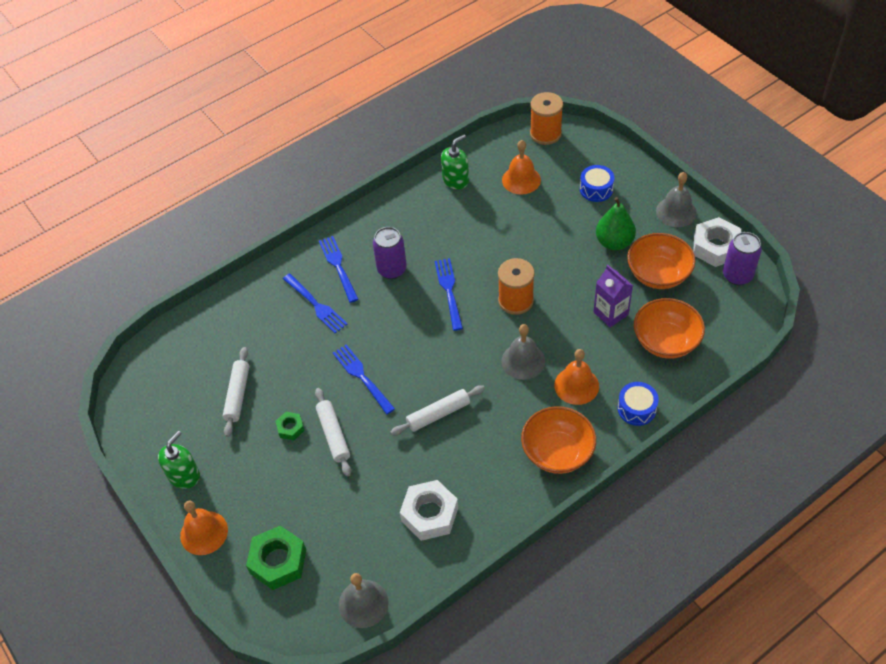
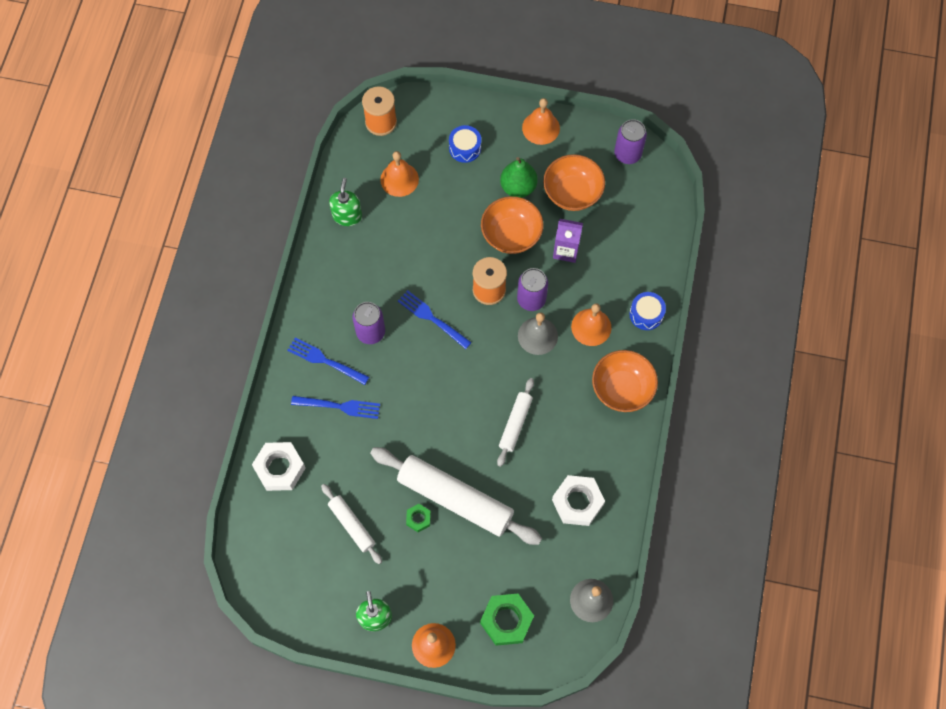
camera: 45 degrees left, 15 degrees up
white rolling pin [315,388,351,477] -> white rolling pin [370,447,542,545], size x1.93
blue fork [333,345,395,414] -> none
orange bowl [634,298,705,359] -> orange bowl moved to [481,196,544,254]
grey bell [656,172,697,227] -> orange bell [522,98,560,145]
white nut [693,217,741,267] -> white nut moved to [252,442,306,491]
none -> purple can [517,268,548,311]

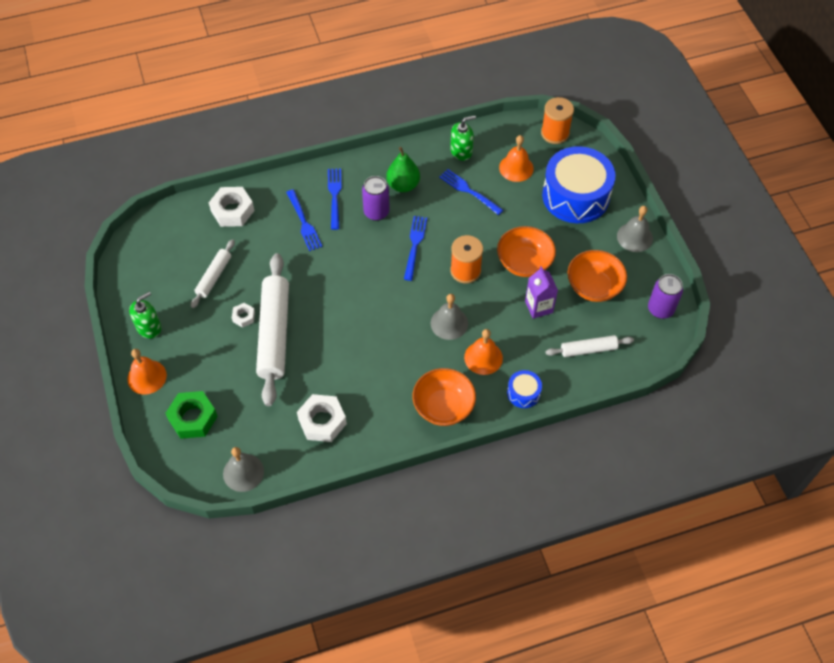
camera: 60 degrees right, 10 degrees down
green nut [406,504,431,532] -> white nut [232,303,255,328]
blue drum [449,125,481,163] -> blue drum [542,146,616,223], size x2.26
white rolling pin [497,378,534,467] -> white rolling pin moved to [545,335,634,357]
green pear [500,157,538,198] -> green pear moved to [386,147,420,192]
purple can [517,268,548,311] -> none
orange bell [522,98,560,145] -> grey bell [617,206,653,252]
none -> blue fork [439,169,503,215]

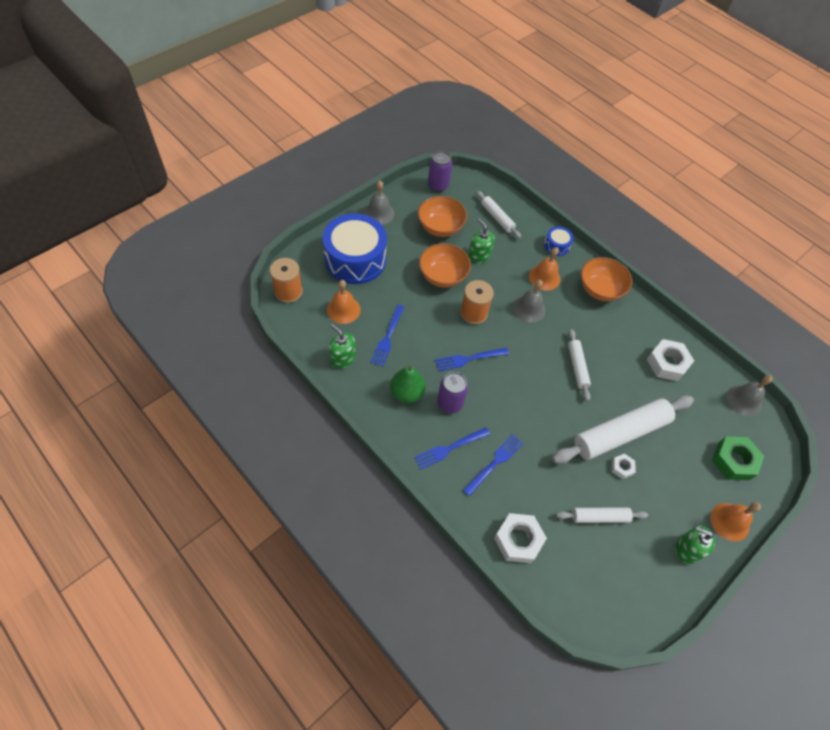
camera: 120 degrees left, 0 degrees up
purple carton [525,266,558,319] -> green soap dispenser [468,218,495,264]
none -> white rolling pin [568,329,591,401]

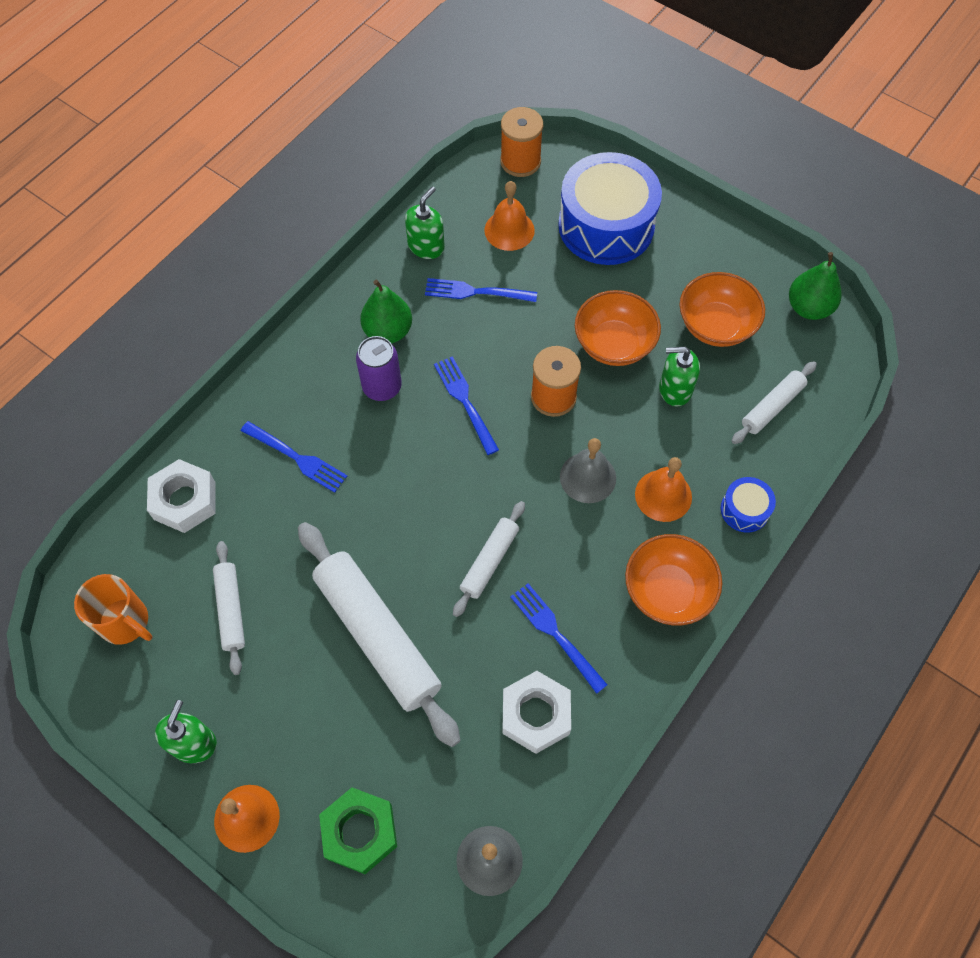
camera: 85 degrees right, 5 degrees up
grey bell [364,181,395,225] -> none
blue fork [414,427,490,469] -> blue fork moved to [510,584,607,694]
purple can [428,151,452,192] -> green pear [789,252,842,320]
green soap dispenser [468,218,495,264] -> green soap dispenser turned 135 degrees counterclockwise [659,347,700,407]
white rolling pin [568,329,591,401] -> white rolling pin turned 45 degrees counterclockwise [453,501,525,617]
white nut [612,454,636,479] -> none
none -> orange mug [74,574,152,645]

